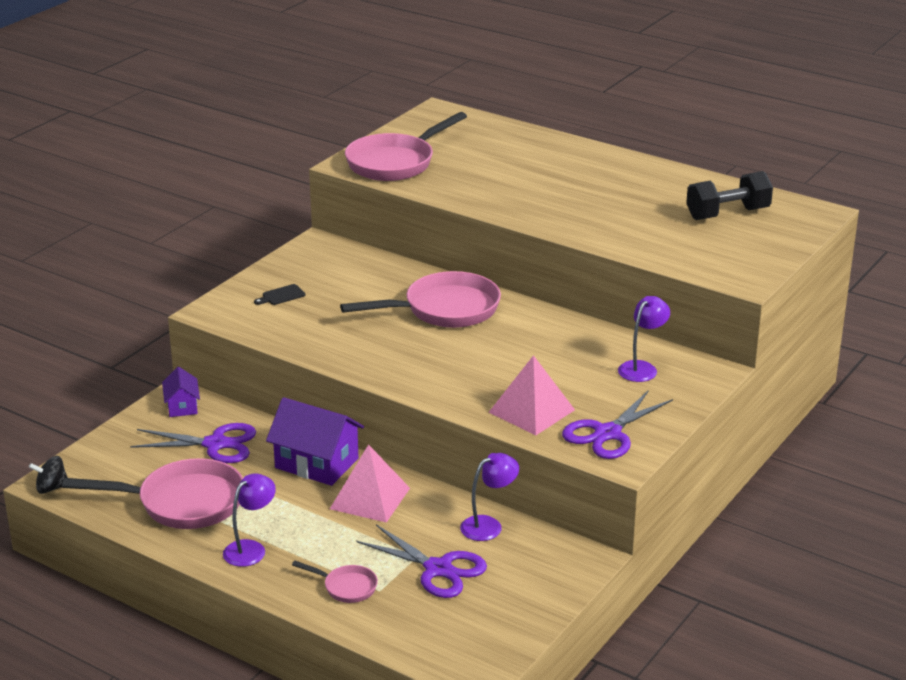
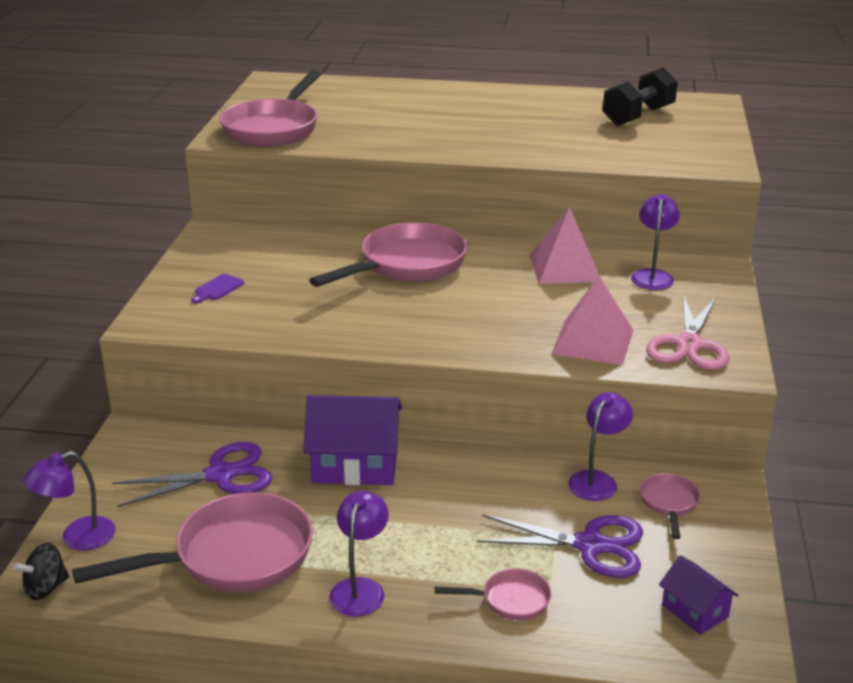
camera: 25 degrees left, 0 degrees up
purple house [162,367,200,417] -> purple house moved to [659,555,739,635]
black cutting board [254,284,305,305] -> purple cutting board [191,274,244,304]
pink pyramid [330,444,410,523] -> pink pyramid moved to [529,207,601,284]
purple scissors [562,390,673,459] -> pink scissors [646,294,730,370]
none -> purple lamp [23,451,116,551]
none -> pink pan [639,473,701,539]

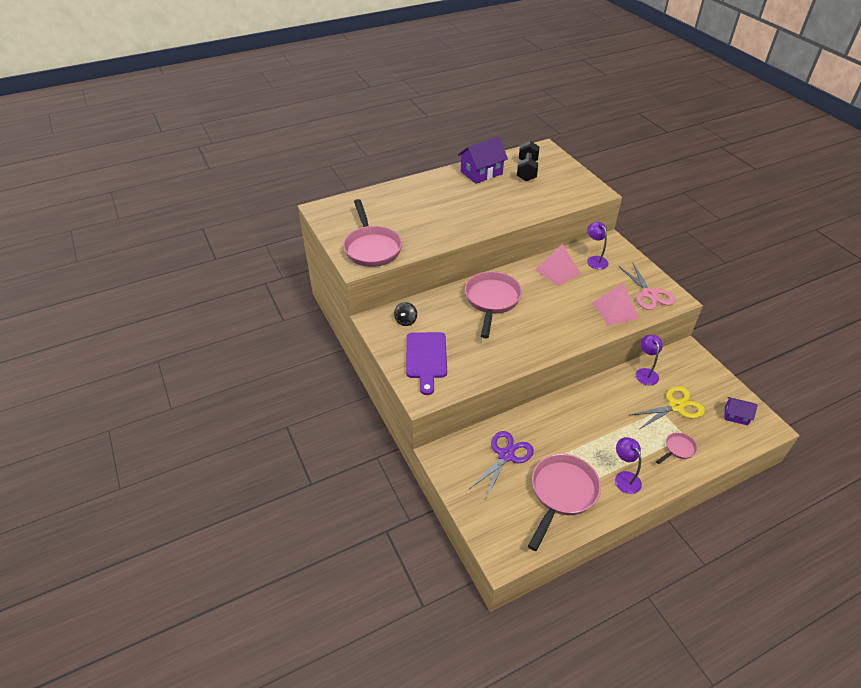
camera: 35 degrees left, 15 degrees up
black spinning top [13,543,69,600] -> black spinning top moved to [394,302,417,326]
purple lamp [23,451,116,551] -> none
purple cutting board [191,274,244,304] -> purple cutting board [406,332,447,395], size x2.35
purple house [304,395,402,485] -> purple house moved to [458,137,508,184]
purple scissors [476,515,643,578] -> yellow scissors [630,386,705,429]
pink pan [639,473,701,539] -> none

